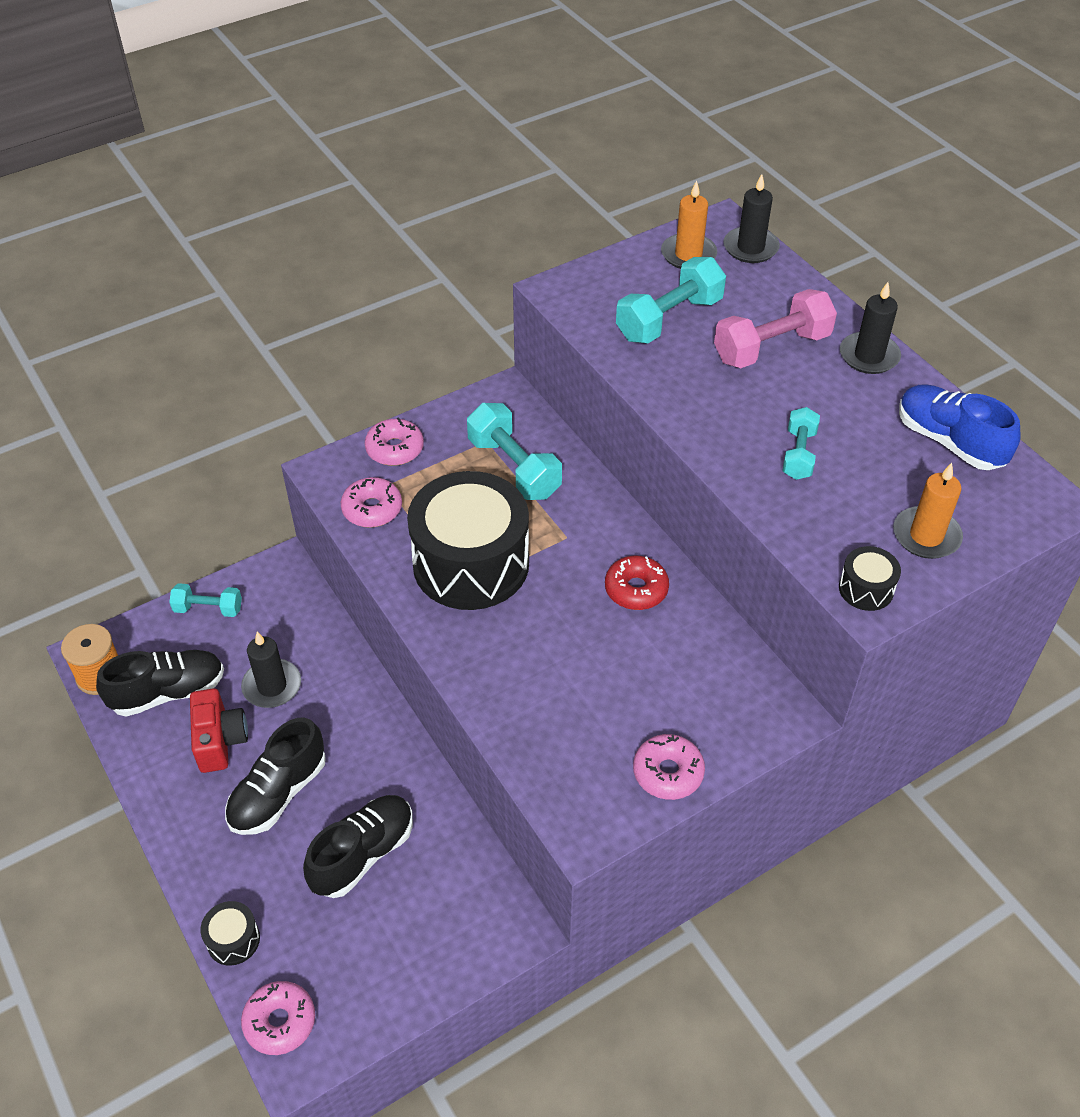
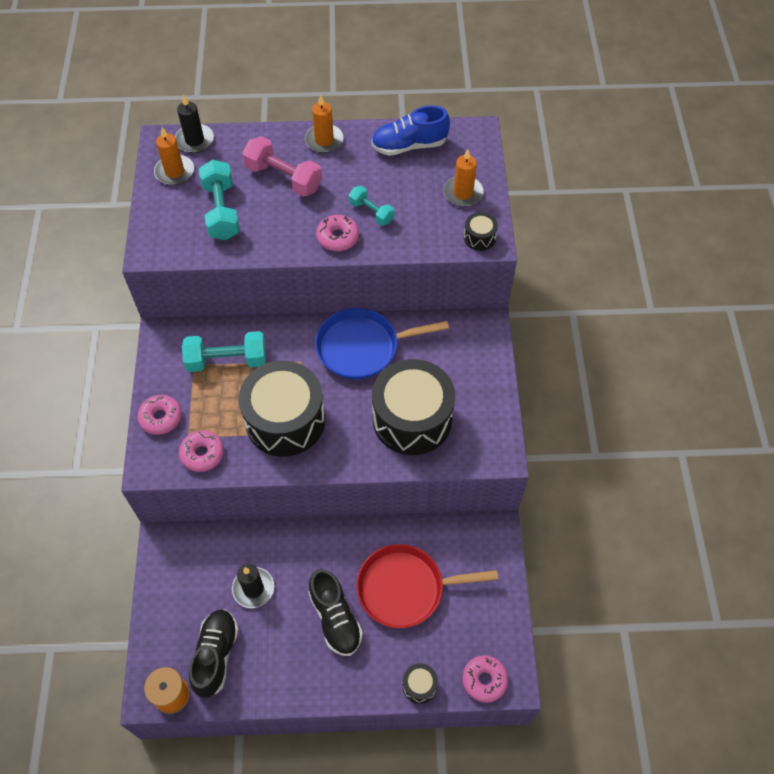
camera: 60 degrees left, 10 degrees up
turquoise dumbbell [169,583,242,617] -> none
red camera [190,688,248,773] -> none
black shoe [303,795,413,898] -> red pan [357,544,498,628]
red donut [605,556,669,610] -> blue pan [315,308,449,380]
pink donut [633,734,705,800] -> pink donut moved to [316,215,359,251]
pink dumbbell [714,289,837,368] -> pink dumbbell turned 60 degrees counterclockwise [242,136,322,197]
black candle [840,282,901,374] -> orange candle [305,95,344,153]
none -> black drum [372,359,455,455]

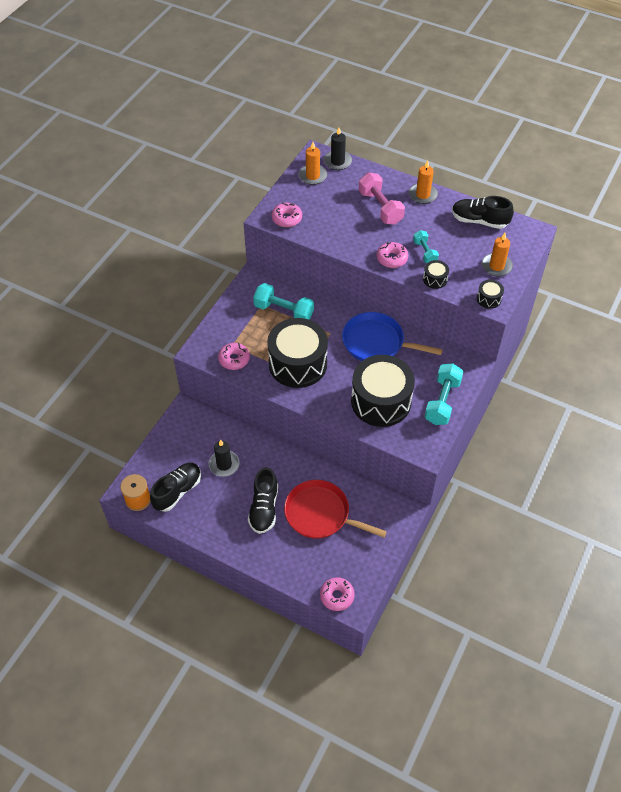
camera: 30 degrees right, 5 degrees down
pink donut [137,395,182,435] -> pink donut moved to [272,203,302,227]
turquoise dumbbell [199,160,240,240] -> turquoise dumbbell moved to [425,363,464,425]
blue shoe [371,105,450,156] -> black shoe [452,196,514,229]
black drum [403,663,438,704] -> black drum moved to [423,260,449,289]

